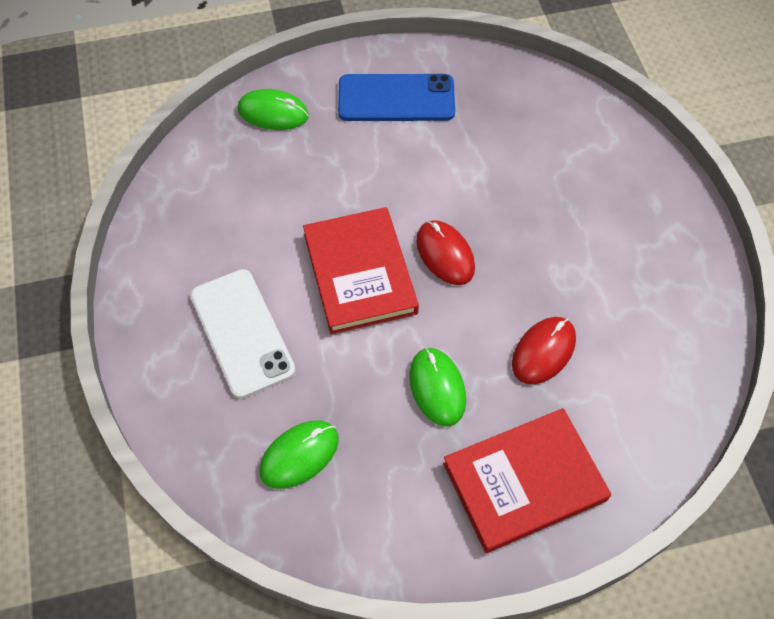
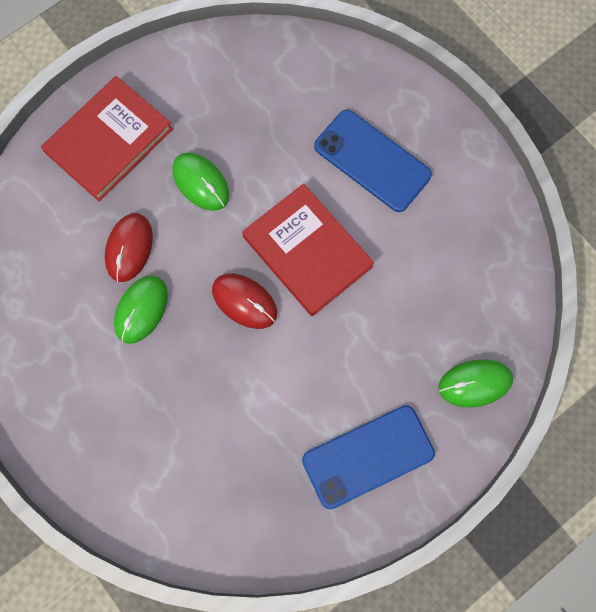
camera: 155 degrees right, 15 degrees up
white phone [190,269,295,399] -> blue phone [314,110,432,212]
green mouse [260,421,339,489] -> green mouse moved to [114,276,168,344]

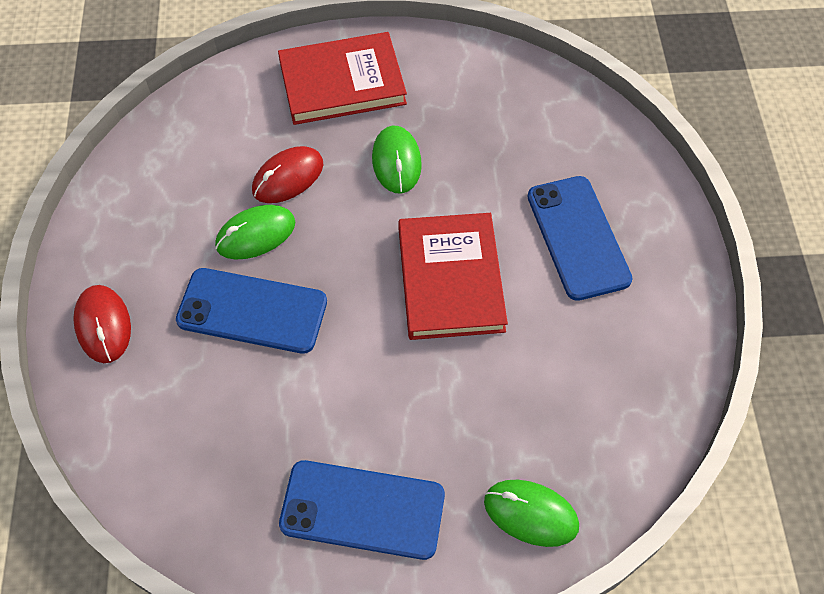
camera: 35 degrees right, 15 degrees down
red mouse [212,273,277,329] -> red mouse moved to [73,285,131,363]
none -> blue phone [176,268,327,354]

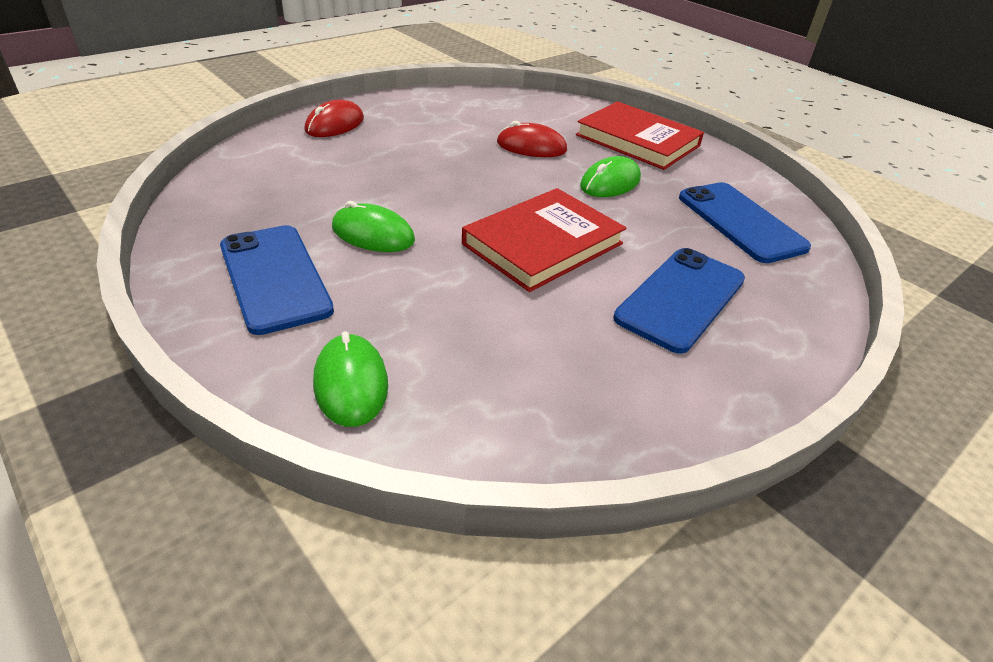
camera: 50 degrees right, 20 degrees down
blue phone [176,268,327,354] -> blue phone moved to [679,182,811,263]
green mouse [215,205,295,259] -> green mouse moved to [332,201,415,252]

